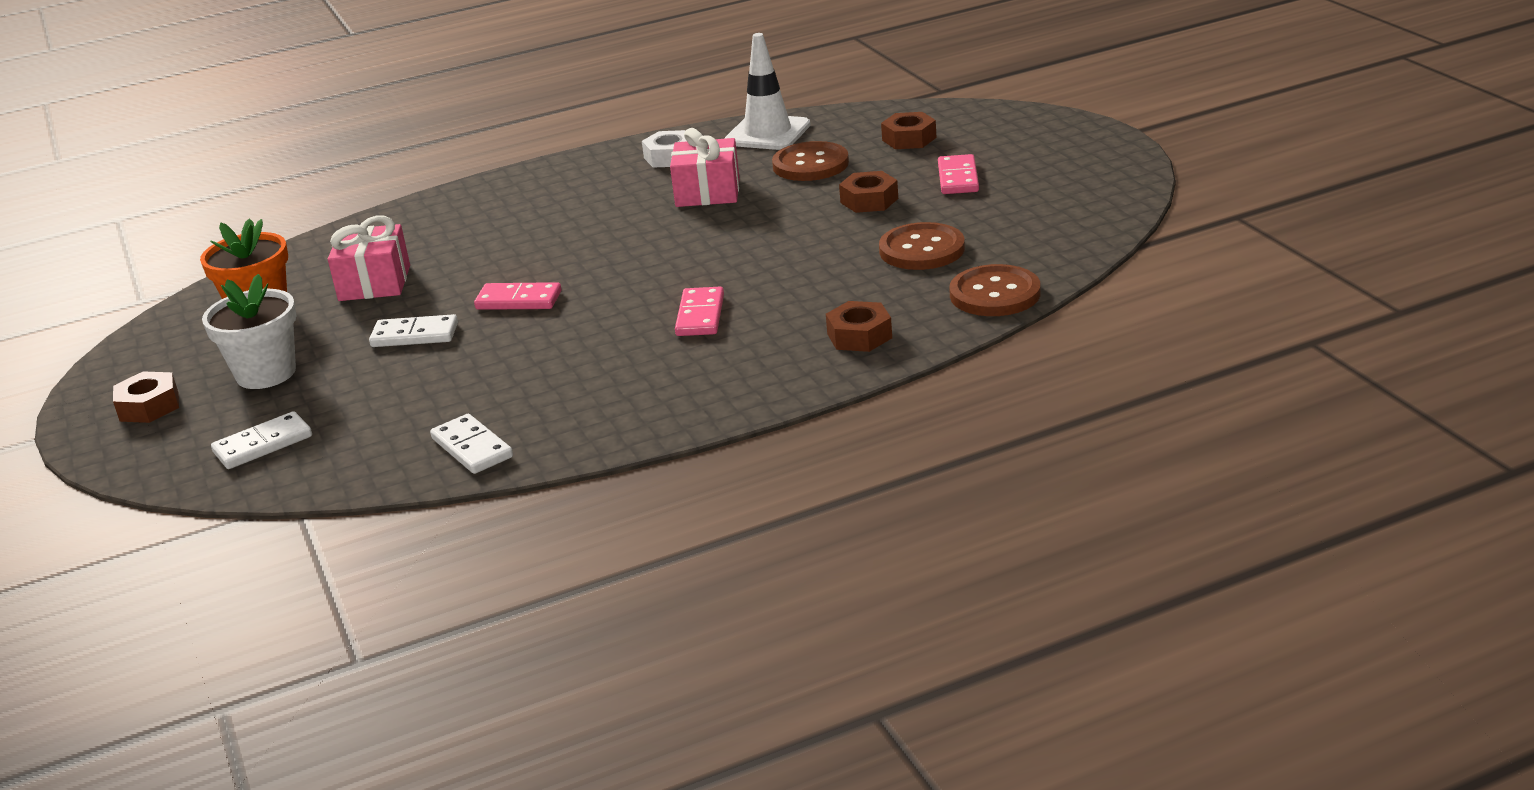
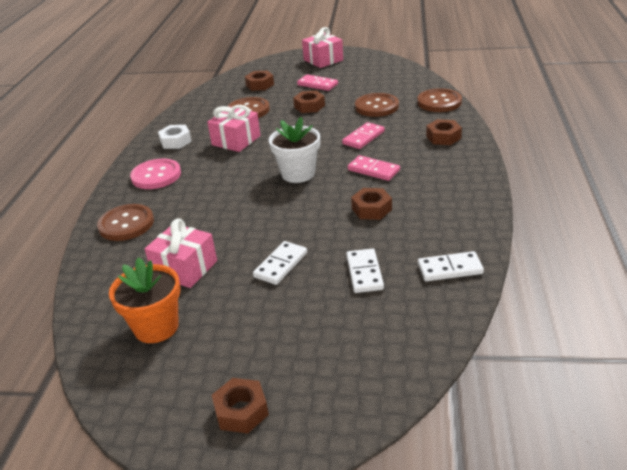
camera: 60 degrees left, 5 degrees up
white flower pot [202,274,296,389] -> white flower pot moved to [269,117,320,183]
white domino [211,411,312,469] -> white domino moved to [346,248,384,293]
pink domino [474,282,561,310] -> pink domino moved to [342,122,385,149]
white traffic cone [724,33,811,150] -> none
none -> brown button [97,204,154,241]
none -> pink button [130,159,181,189]
none -> pink gift [302,27,343,68]
none -> brown nut [351,188,392,220]

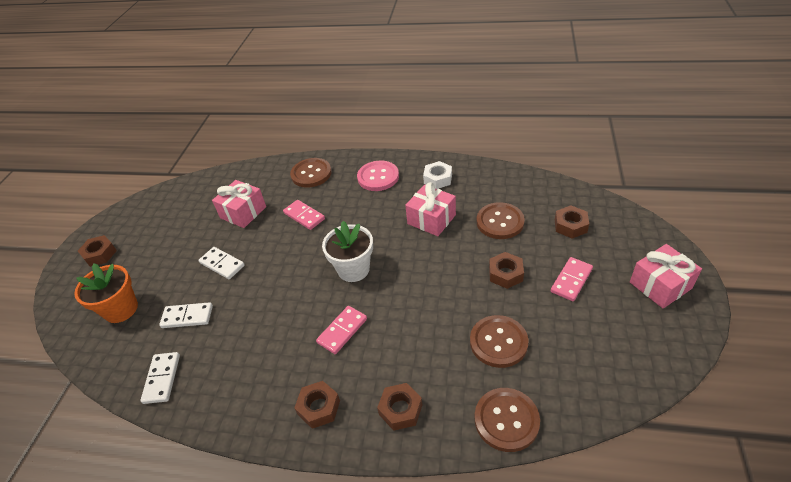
camera: 95 degrees right, 10 degrees up
orange flower pot [109,257,181,343] -> orange flower pot moved to [74,263,138,323]
pink domino [342,122,385,149] -> pink domino moved to [283,200,325,230]
brown nut [351,188,392,220] -> brown nut moved to [294,381,340,429]

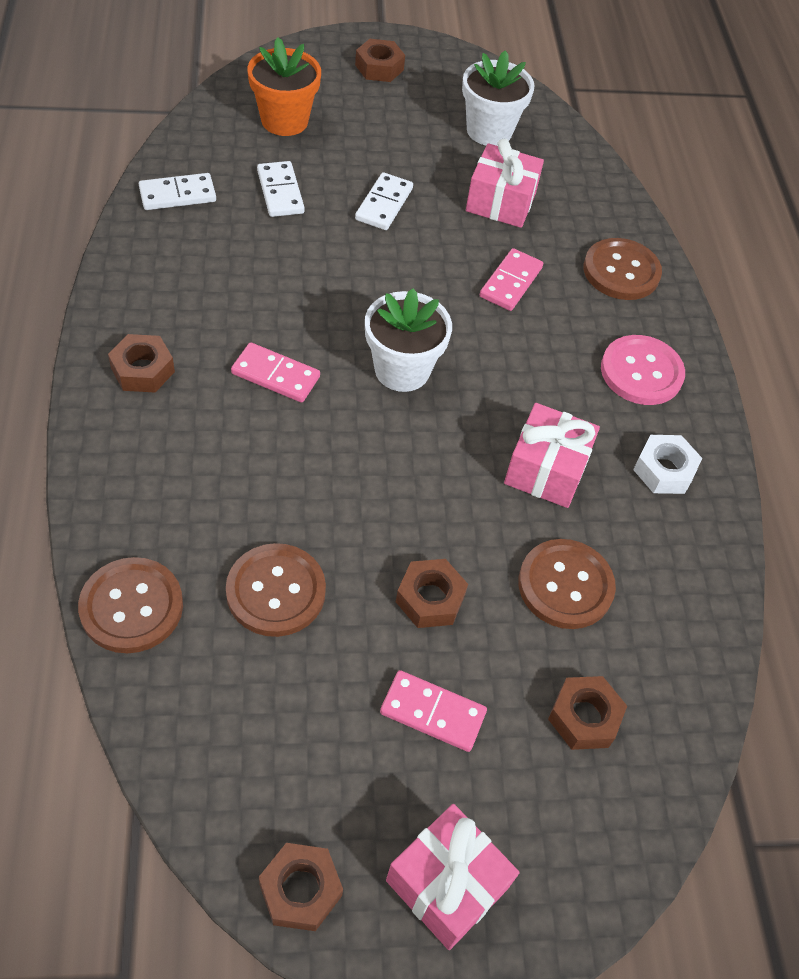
camera: 65 degrees right, 10 degrees up
brown nut [377,383,422,431] -> brown nut moved to [259,843,343,931]
none -> white flower pot [462,50,535,146]

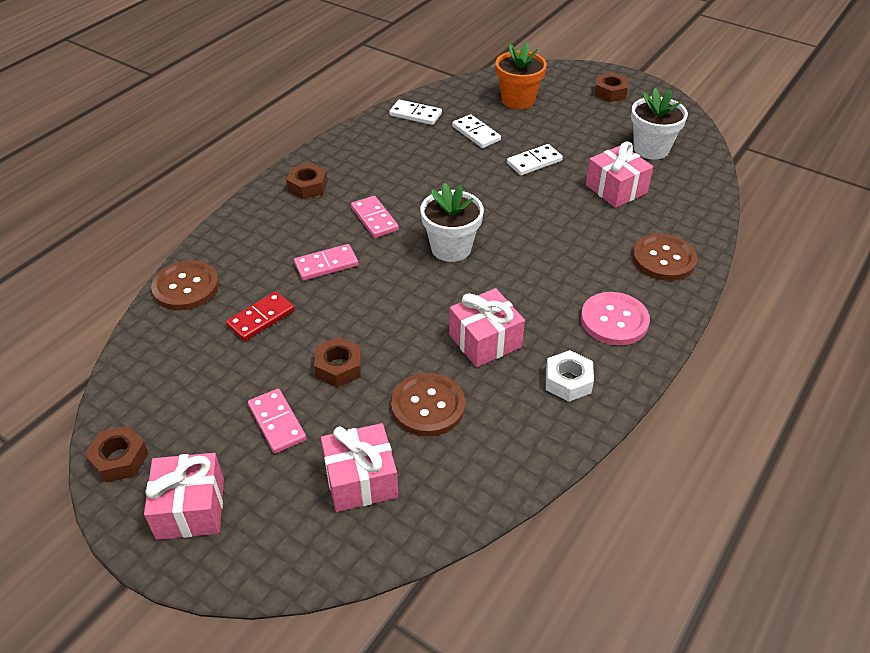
camera: 45 degrees right, 10 degrees down
brown button [226,543,326,637] -> red domino [226,291,295,341]
white domino [257,161,305,217] -> white domino turned 60 degrees counterclockwise [452,114,501,148]
pink domino [480,248,543,311] -> pink domino moved to [294,244,358,281]
brown nut [548,676,627,750] -> pink gift [321,423,398,512]

